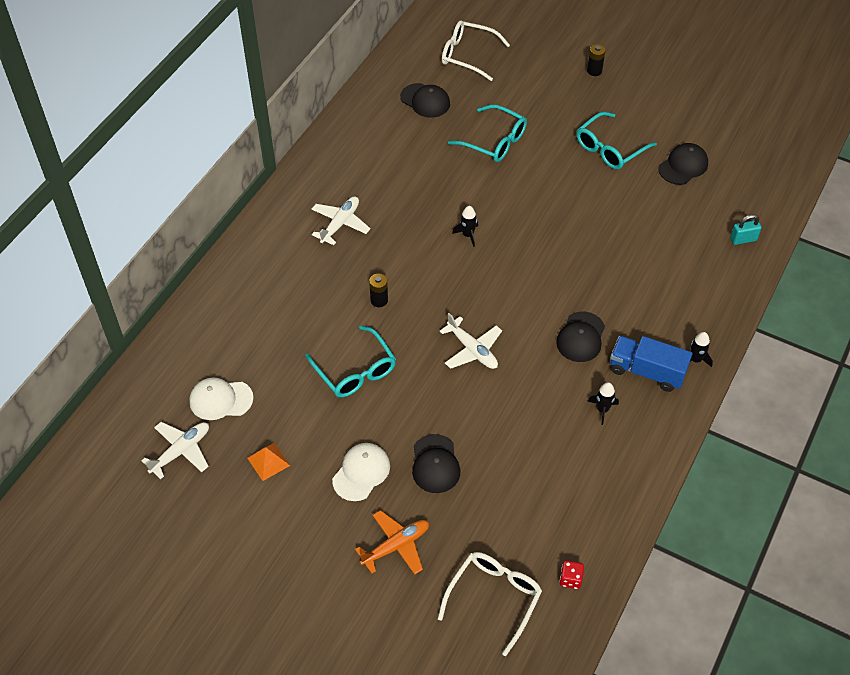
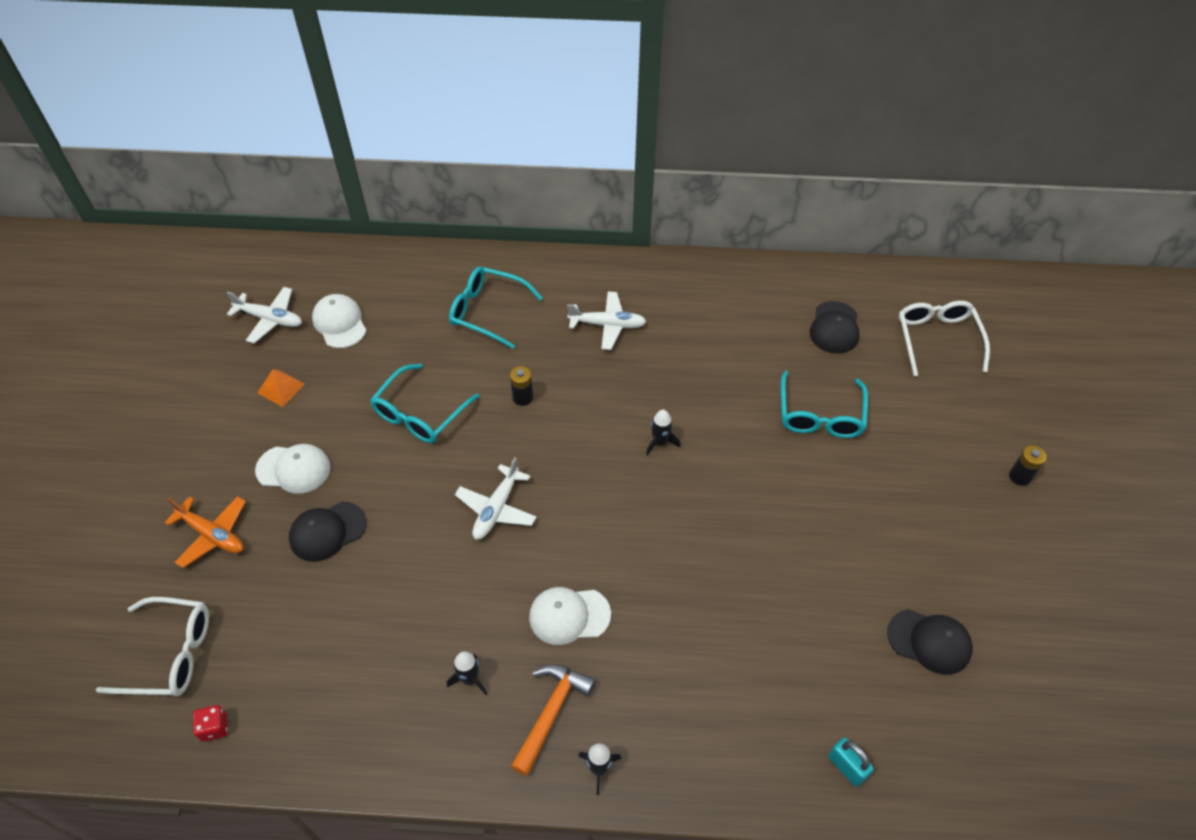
camera: 65 degrees right, 0 degrees up
black cap [556,311,605,362] -> white cap [529,587,611,645]
turquoise glasses [577,112,657,169] -> turquoise glasses moved to [449,267,543,349]
blue truck [610,336,692,392] -> orange hammer [511,664,596,776]

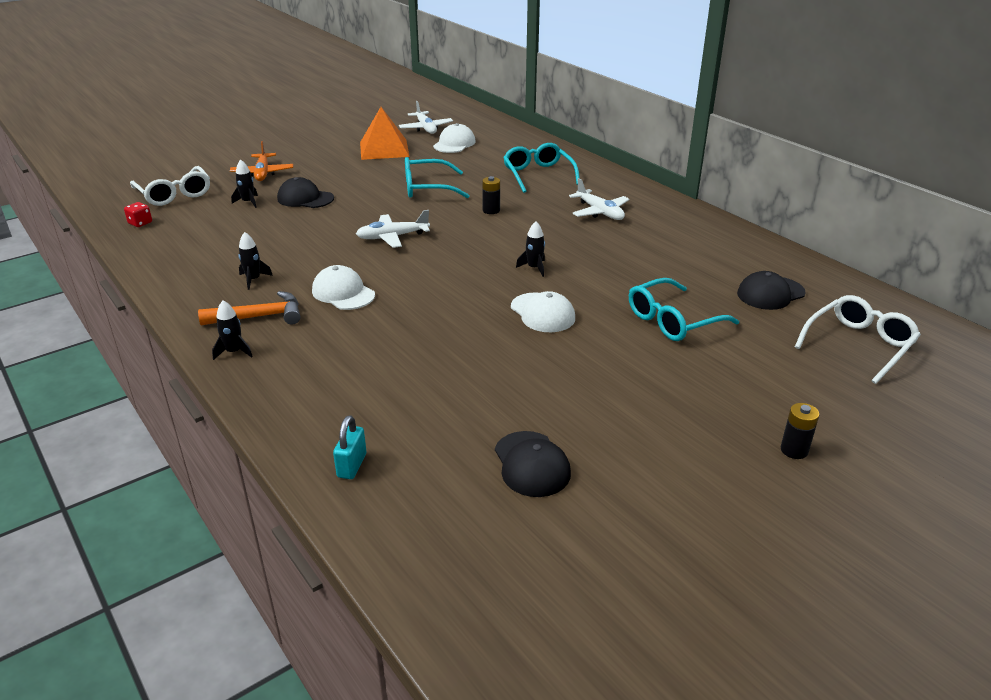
camera: 50 degrees right, 20 degrees down
white cap [255,444,331,494] -> white cap moved to [511,291,575,332]
orange pyramid [257,369,305,407] -> orange pyramid [360,107,410,160], size x1.91
none -> black rocket [231,159,258,208]

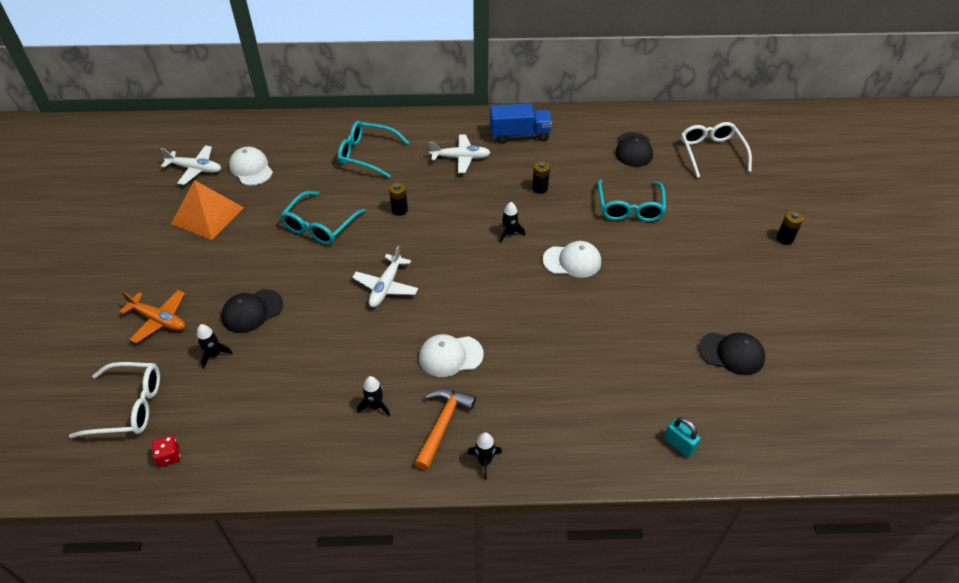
camera: 55 degrees left, 15 degrees up
none -> blue truck [490,103,552,144]
none -> black battery [532,161,550,194]

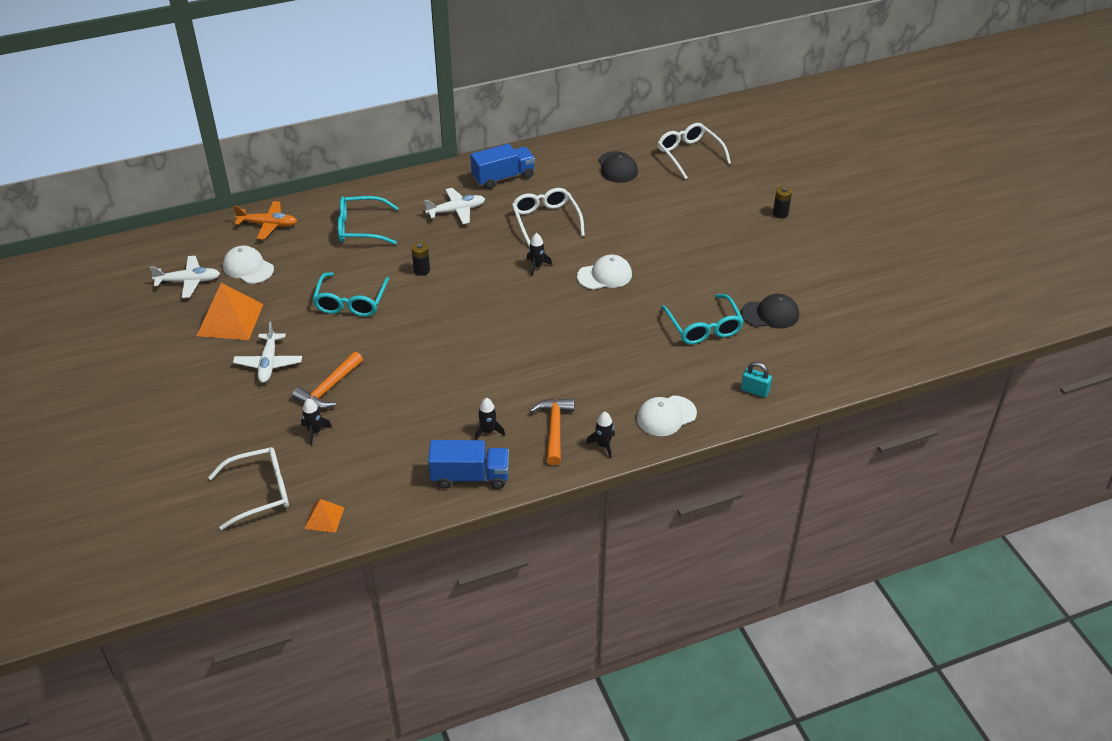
camera: 20 degrees left, 5 degrees down
orange plane [119,290,185,343] -> orange plane moved to [233,201,297,240]
red dice [152,435,180,467] -> orange pyramid [304,499,345,533]
black cap [221,289,283,333] -> orange hammer [292,351,363,409]
white plane [352,246,418,307] -> white plane moved to [233,322,302,383]
white cap [419,334,484,377] -> white cap moved to [637,395,697,436]
black battery [532,161,550,194] -> white glasses [512,188,585,247]
turquoise glasses [598,180,666,222] -> turquoise glasses moved to [661,294,744,344]
none -> blue truck [428,440,509,489]

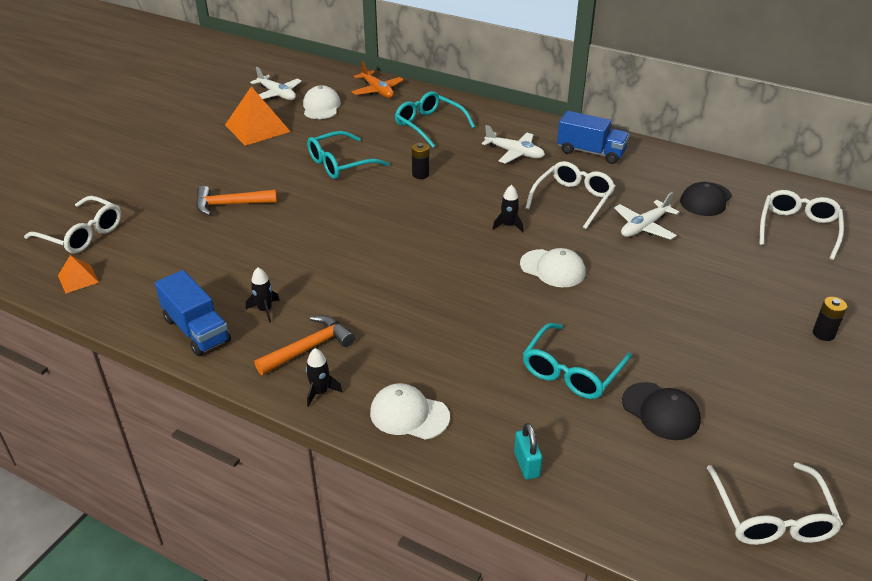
camera: 50 degrees right, 5 degrees down
white plane [233,322,302,383] -> white plane moved to [614,192,679,240]
black rocket [301,398,332,445] -> none
none -> white glasses [707,462,843,545]

